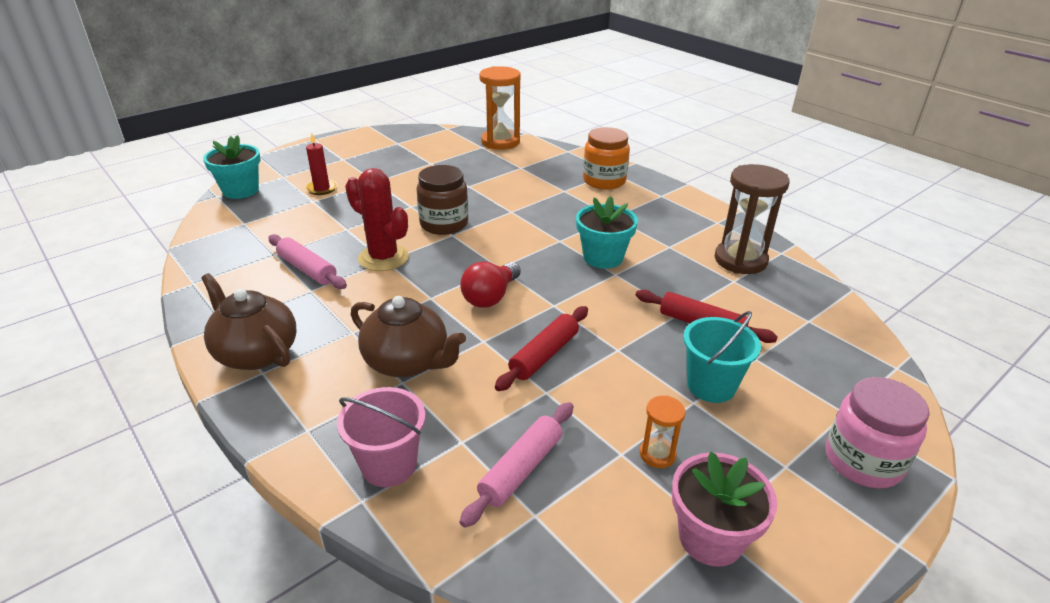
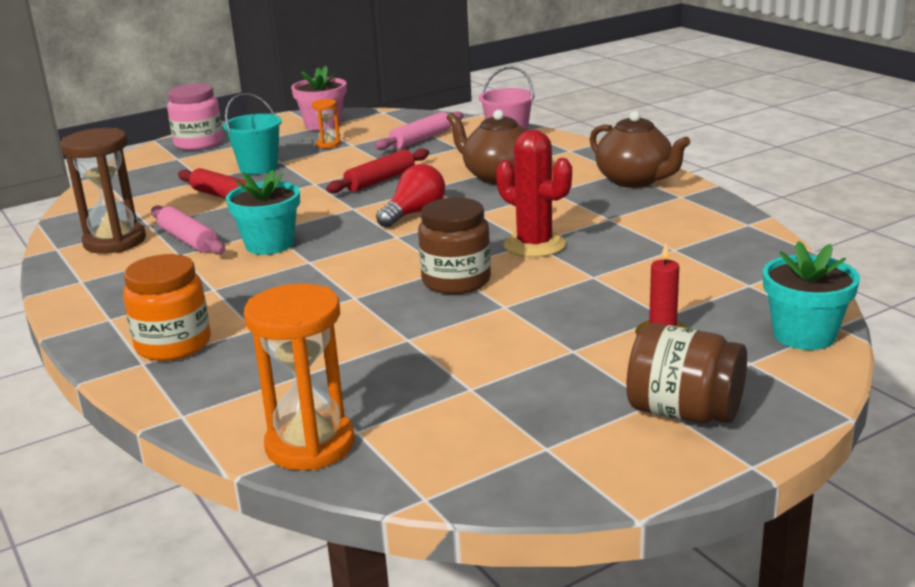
camera: 170 degrees left, 10 degrees down
pink rolling pin [268,234,347,289] -> pink rolling pin moved to [151,205,225,255]
none -> brown jar [626,323,747,424]

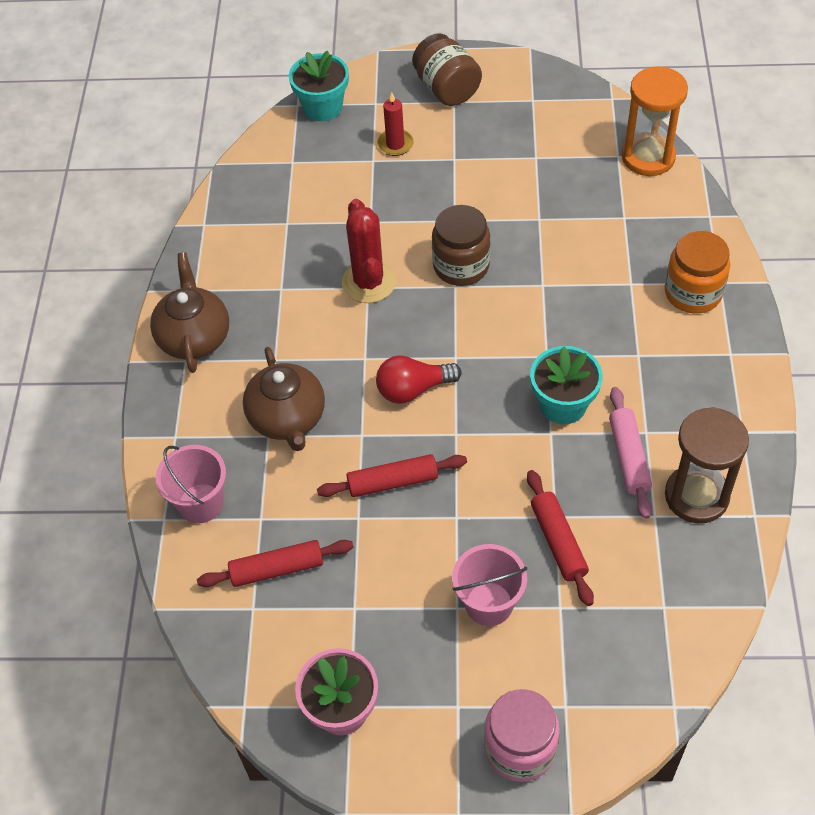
camera: 145 degrees left, 30 degrees up
turquoise bucket [223,93,282,175] -> pink bucket [452,544,527,626]
orange hourglass [311,99,341,149] -> none
pink rolling pin [375,111,464,150] -> red rolling pin [197,540,354,587]

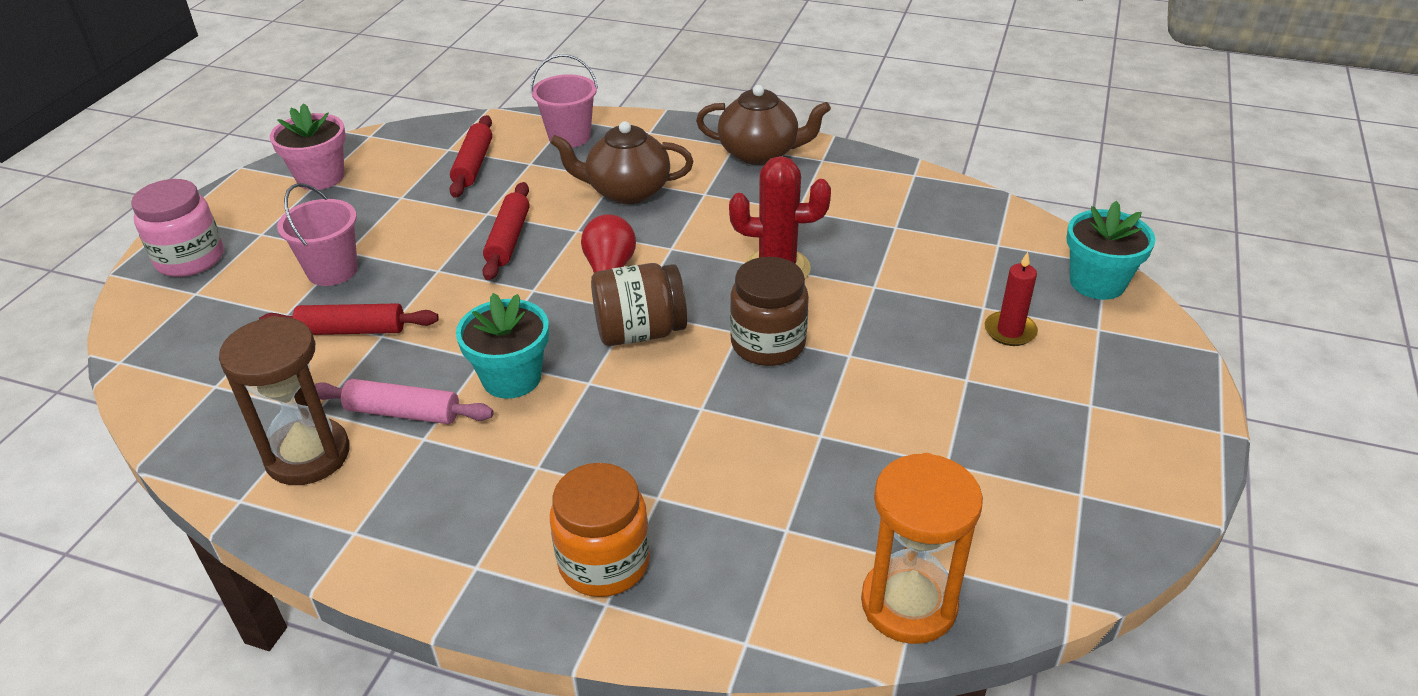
camera: 105 degrees right, 15 degrees down
brown jar [412,33,482,106] -> brown jar moved to [591,263,687,346]

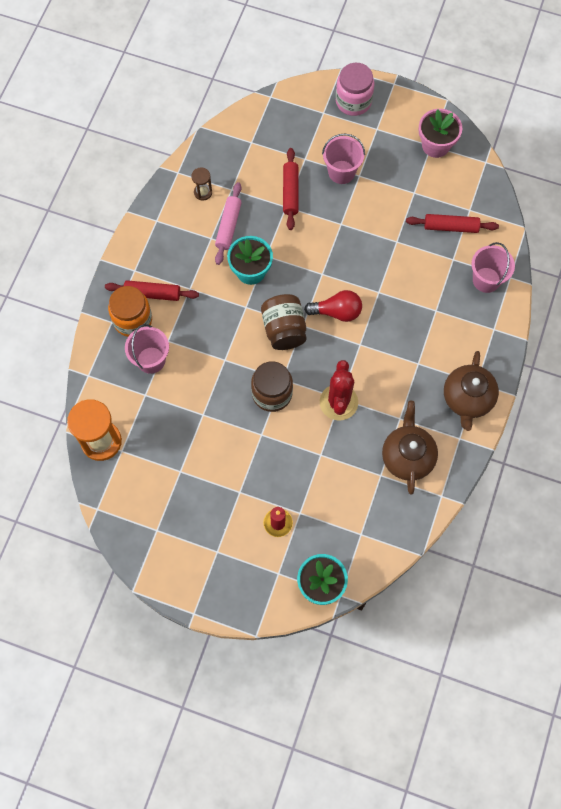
camera: 90 degrees right, 30 degrees up
brown hourglass [219,316,350,485] -> brown hourglass [191,168,212,201], size x0.49
red rolling pin [482,182,529,280] -> red rolling pin moved to [105,280,199,301]
brown teapot [550,121,693,204] -> brown teapot moved to [382,401,438,494]
none -> pink bucket [125,324,169,374]

